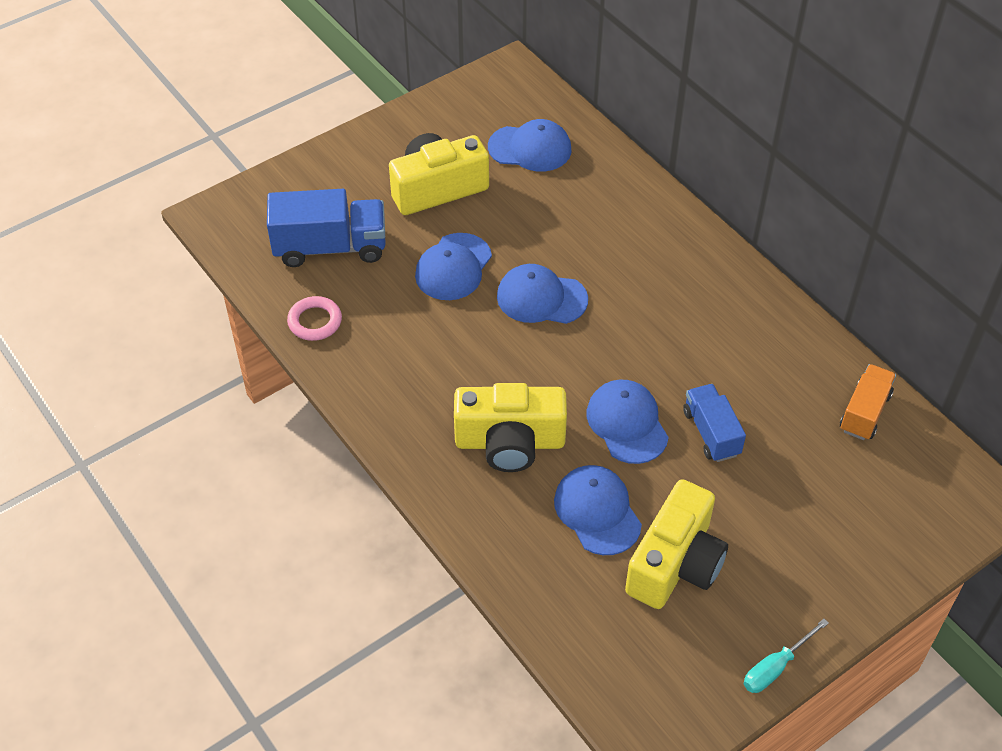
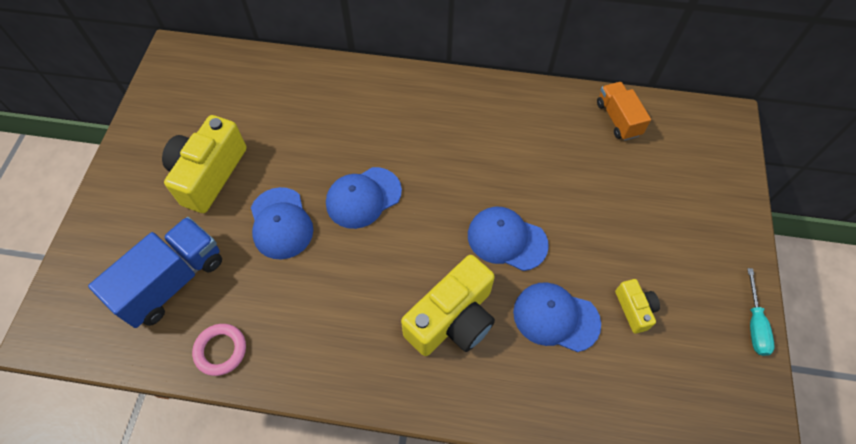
camera: 45 degrees left, 10 degrees up
blue cap [488,119,572,172] -> none
yellow camera [625,479,728,609] -> yellow camera [615,279,660,334], size x0.50
blue truck [683,384,746,462] -> none

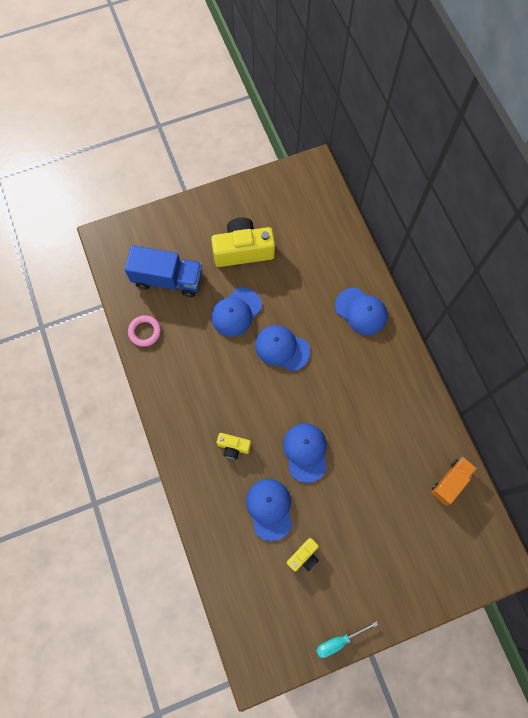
camera: 60 degrees right, 10 degrees up
yellow camera [401,255,495,356] -> yellow camera [217,433,251,460], size x0.50
none -> blue cap [335,288,387,335]

